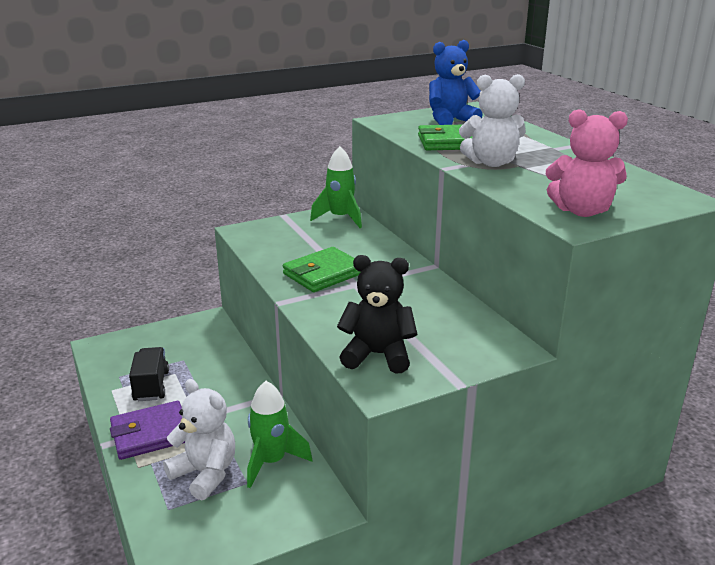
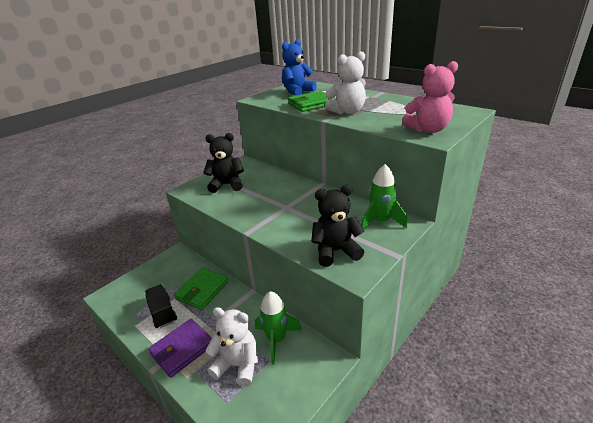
camera: 20 degrees left, 5 degrees up
green wallet [283,247,360,292] -> green wallet moved to [174,268,229,310]
green rocket [310,146,362,228] -> green rocket moved to [361,164,407,229]
none -> black teddy bear [203,133,244,193]

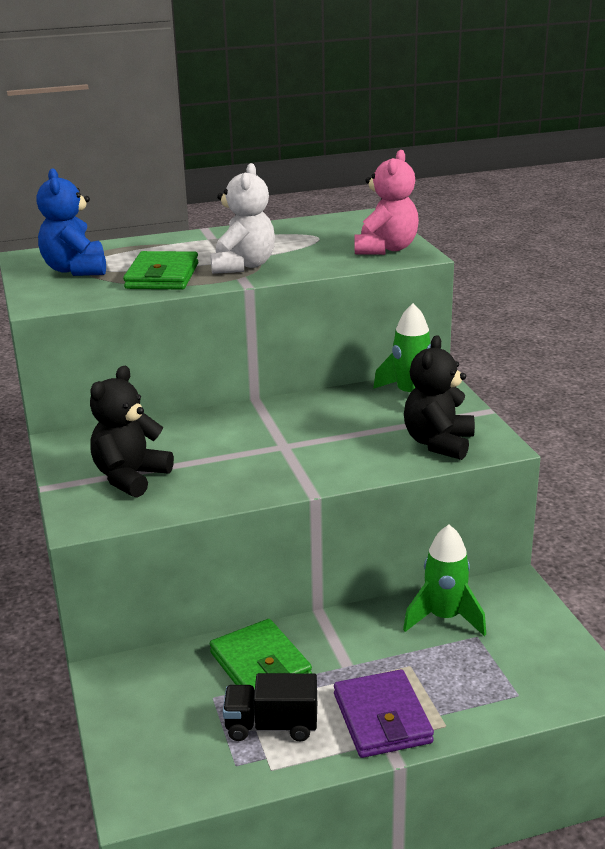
camera: 60 degrees left, 5 degrees down
white teddy bear [206,307,258,387] -> none

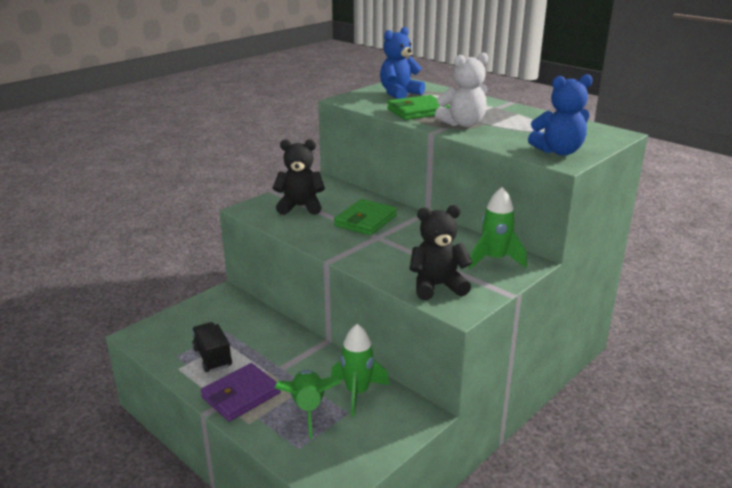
camera: 60 degrees right, 0 degrees up
green wallet [210,619,312,692] -> green wallet moved to [334,199,397,236]
pink teddy bear [355,150,419,255] -> blue teddy bear [528,74,593,156]
none -> green rocket [275,370,341,439]

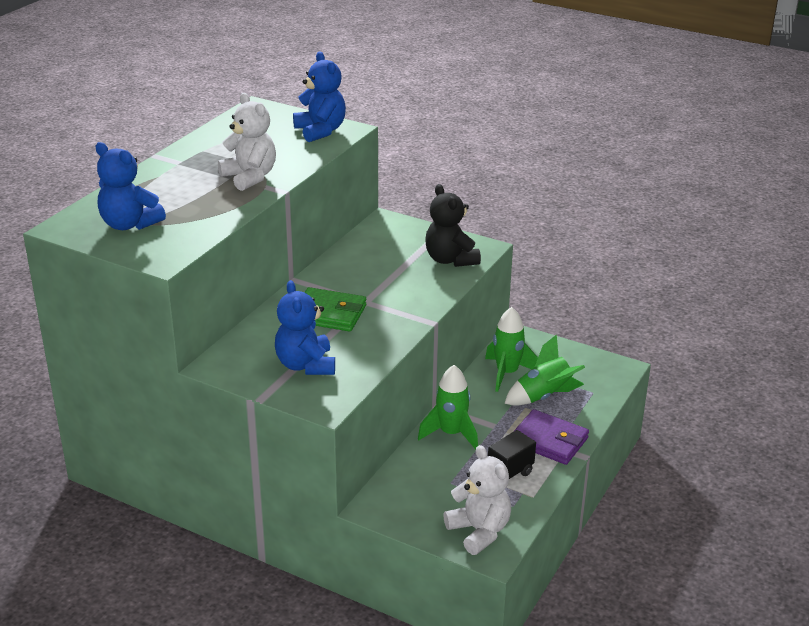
camera: 105 degrees left, 5 degrees up
black teddy bear [273,139,325,215] -> blue teddy bear [275,280,335,375]
green wallet [387,95,450,120] -> none
green rocket [468,187,527,269] -> green rocket moved to [418,365,478,450]
none -> white teddy bear [443,445,511,555]

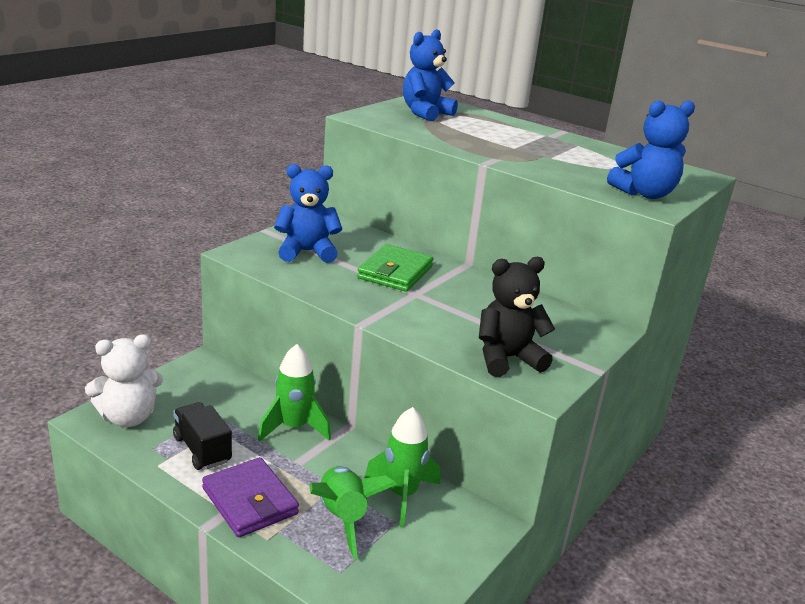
camera: 95 degrees right, 5 degrees down
white teddy bear [218,93,276,191] -> none
purple wallet [513,409,589,465] -> purple wallet turned 75 degrees counterclockwise [202,457,299,537]

